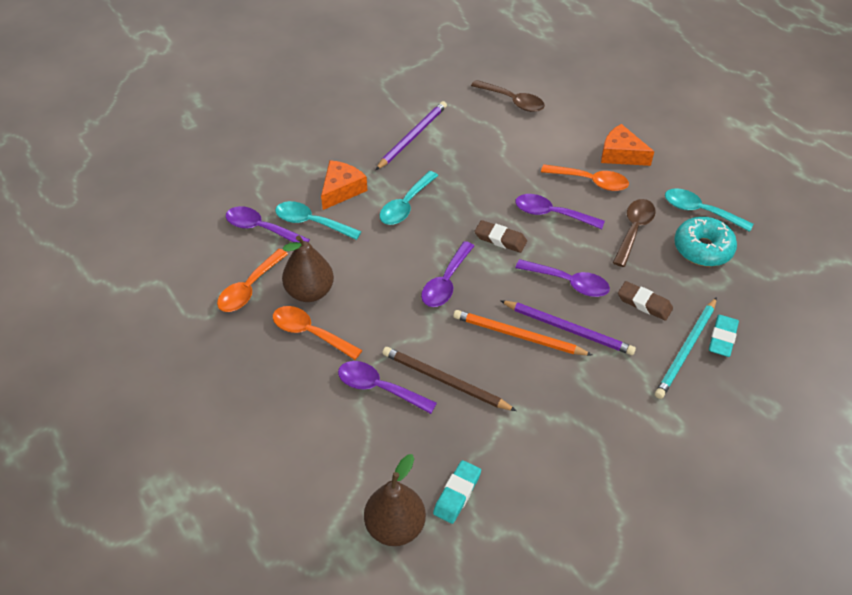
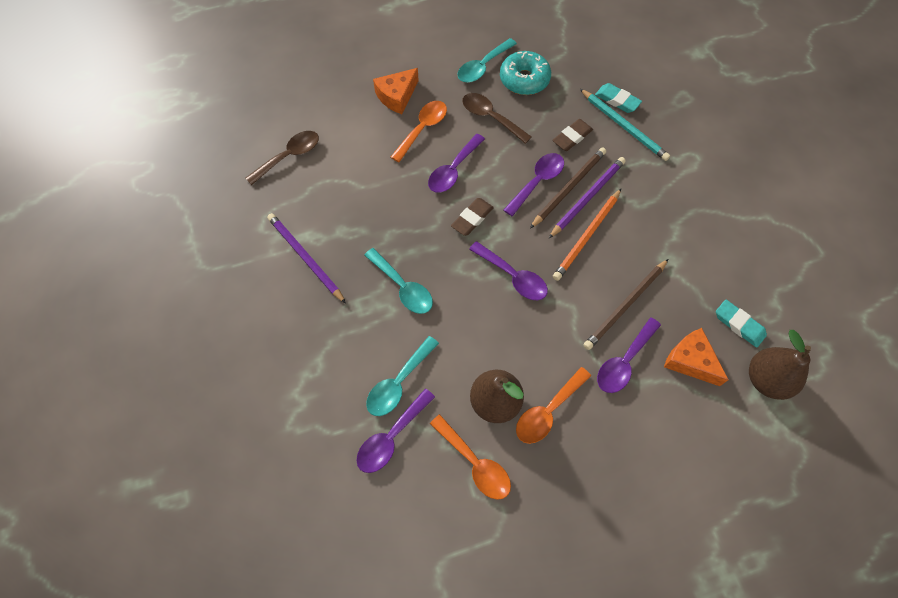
camera: 75 degrees left, 15 degrees up
orange cheese [321,160,368,210] -> orange cheese moved to [664,328,729,386]
none -> brown pencil [530,148,606,228]

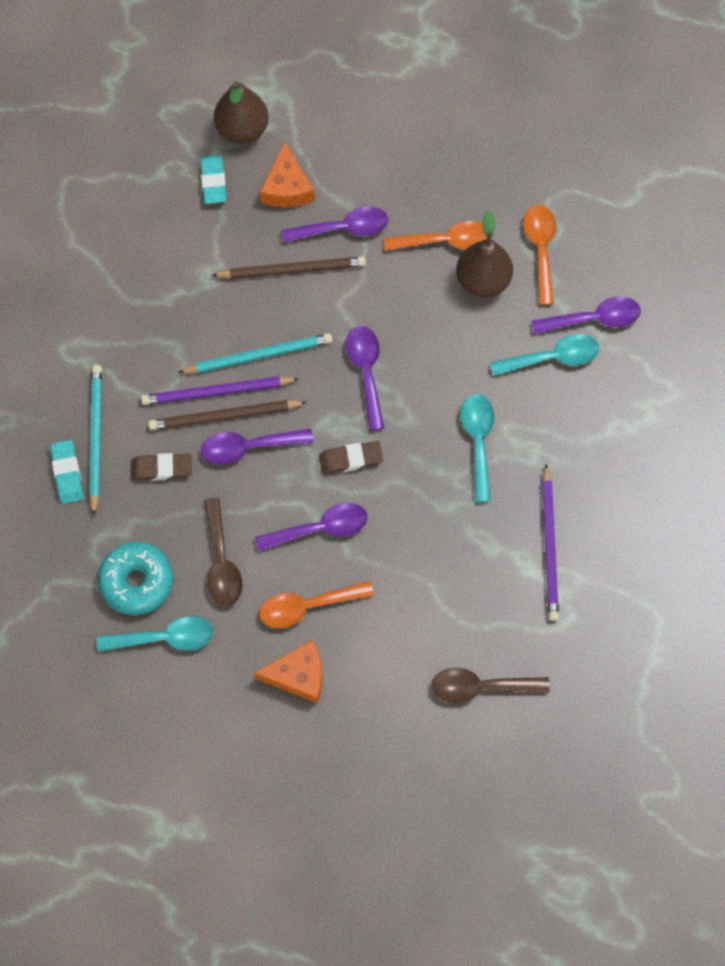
camera: 140 degrees left, 5 degrees up
orange pencil [553,189,621,281] -> turquoise pencil [178,333,332,373]

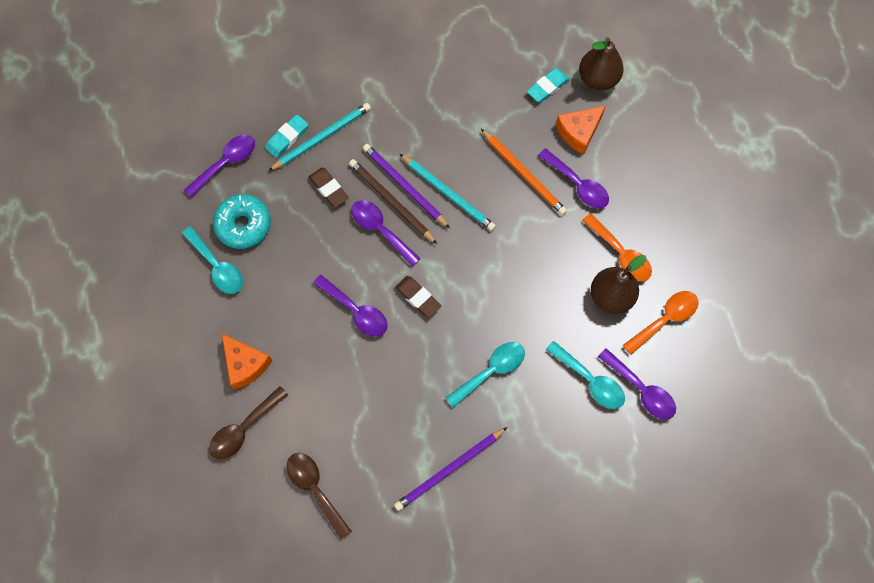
camera: 55 degrees right, 0 degrees up
brown spoon [204,498,243,606] -> brown spoon moved to [209,386,288,460]
brown pencil [211,256,366,279] -> orange pencil [481,129,567,215]
orange spoon [259,581,374,628] -> none
purple spoon [346,326,384,431] -> purple spoon moved to [184,135,255,197]

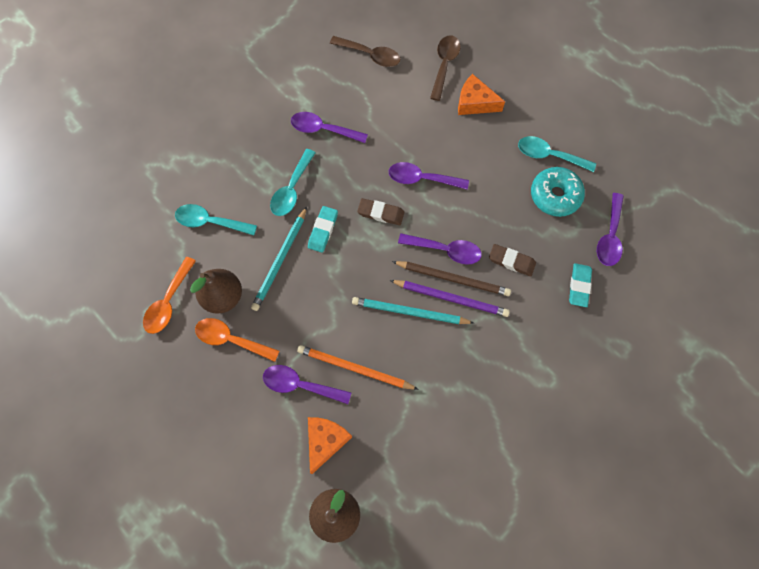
camera: 150 degrees right, 0 degrees up
turquoise pencil [268,103,371,171] -> turquoise pencil moved to [251,207,307,311]
purple pencil [394,427,508,511] -> none
turquoise eraser [527,68,570,102] -> turquoise eraser moved to [308,206,338,253]
purple spoon [598,348,676,420] -> purple spoon moved to [291,112,368,143]

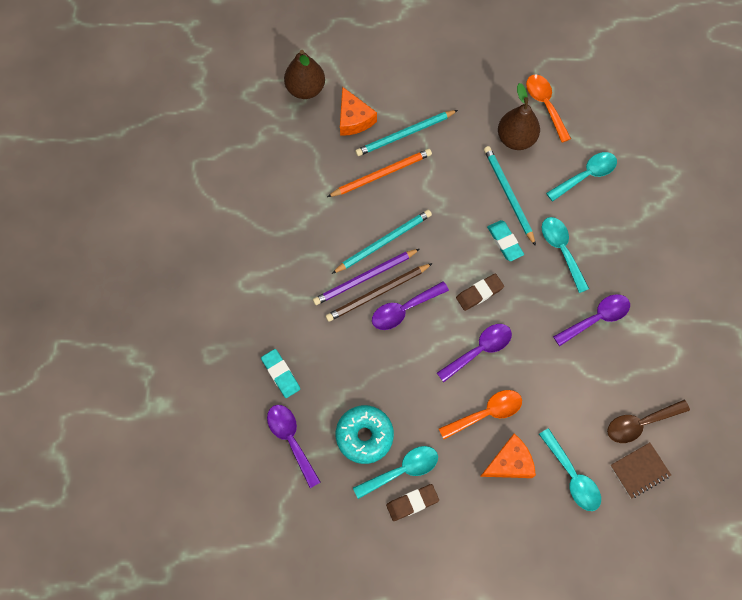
camera: 135 degrees right, 0 degrees up
orange spoon [195,318,280,362] -> orange spoon moved to [439,390,522,439]
purple spoon [263,365,352,404] -> turquoise pencil [355,110,458,156]
brown spoon [430,36,461,101] -> turquoise spoon [539,428,601,511]
brown eraser [489,244,536,276] -> brown eraser moved to [386,484,439,521]
none -> brown notebook [610,443,671,499]

